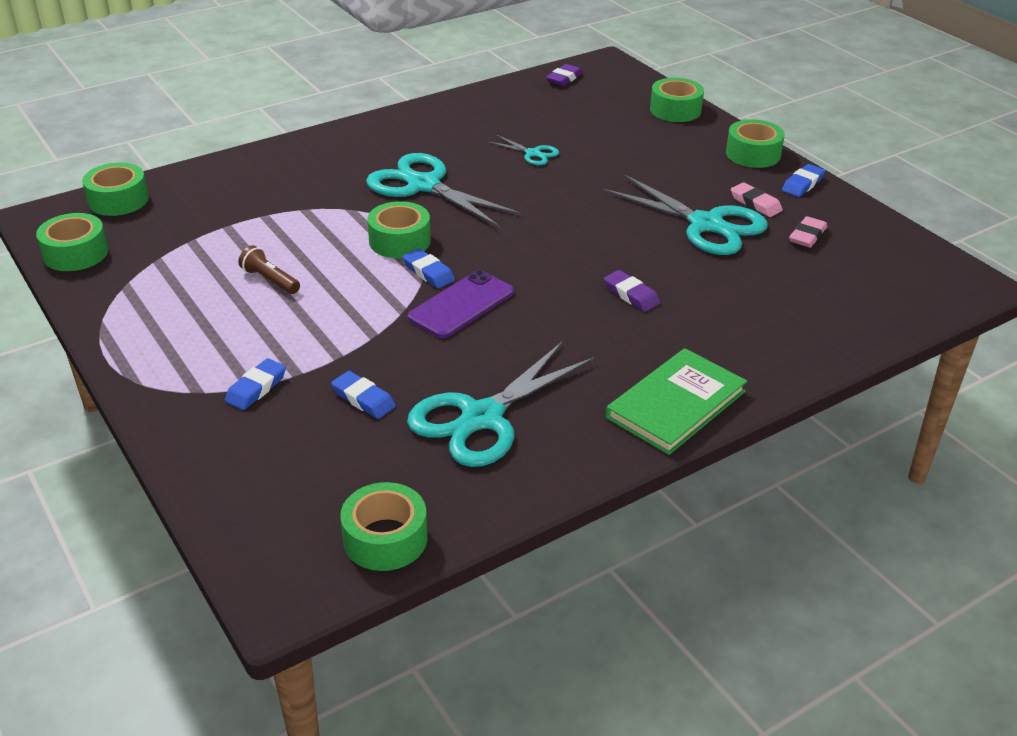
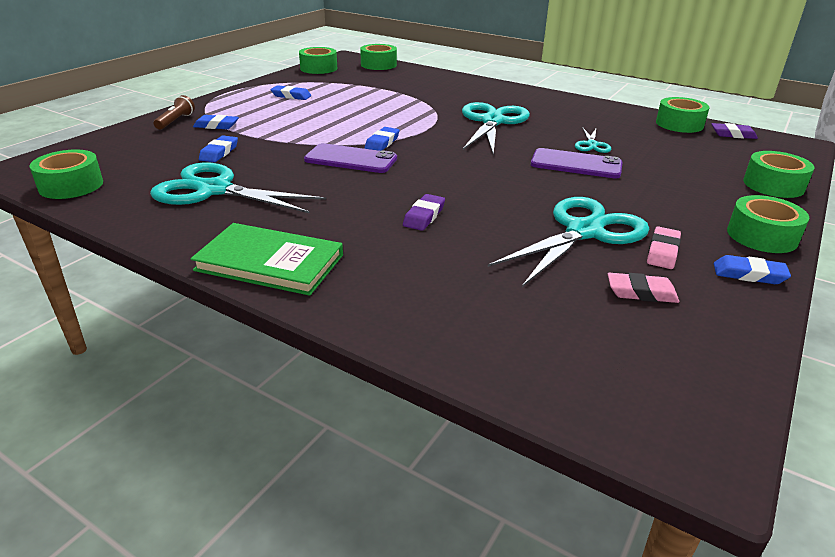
camera: 65 degrees right, 5 degrees down
brown flashlight [238,245,300,294] -> brown flashlight moved to [154,95,195,130]
green tape [367,201,431,258] -> green tape moved to [656,97,709,133]
turquoise scissors [603,174,768,255] -> turquoise scissors turned 150 degrees counterclockwise [488,197,649,287]
none -> blue eraser [271,85,311,100]
none -> purple phone [531,148,622,178]

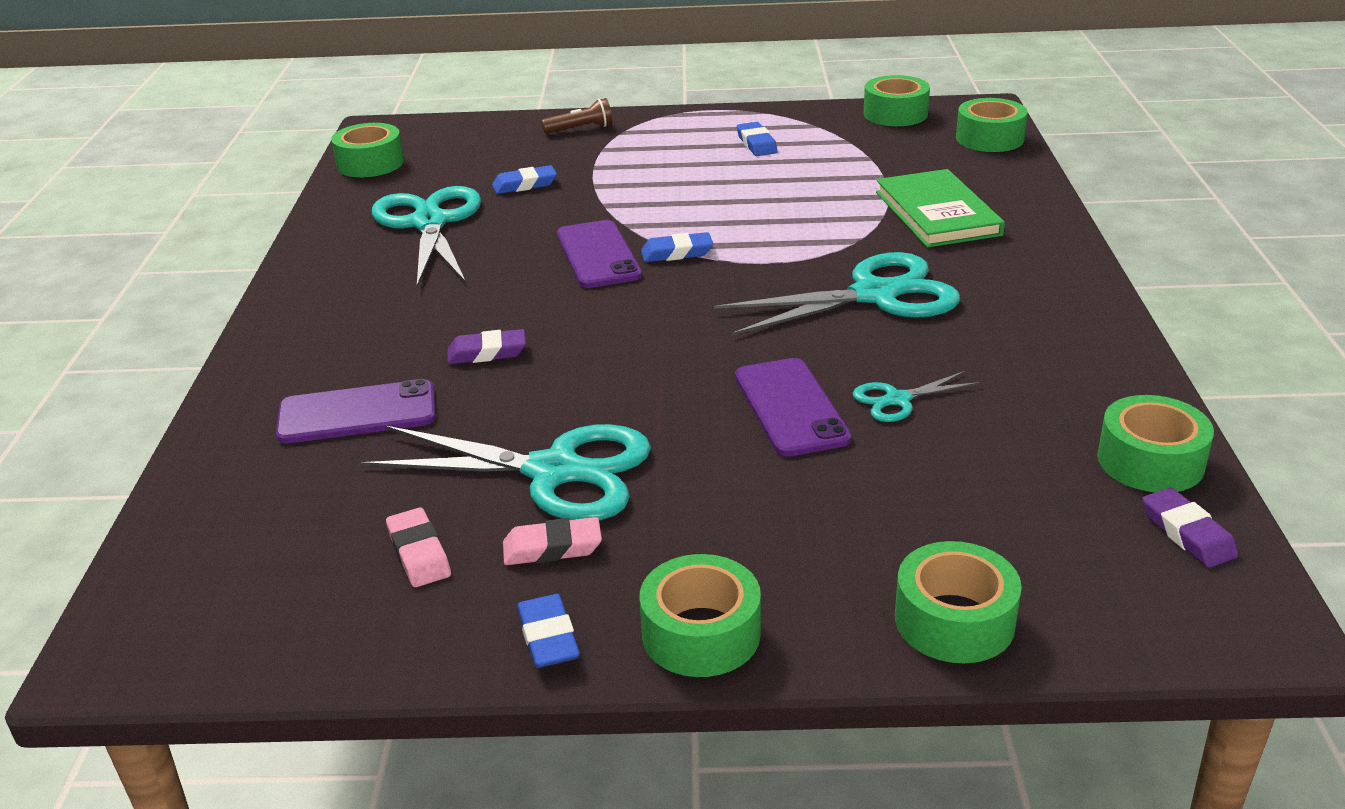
camera: 60 degrees right, 0 degrees up
green book [191,223,343,296] -> green book moved to [876,169,1005,247]
blue eraser [193,115,239,129] -> none
none -> purple phone [276,379,436,444]

